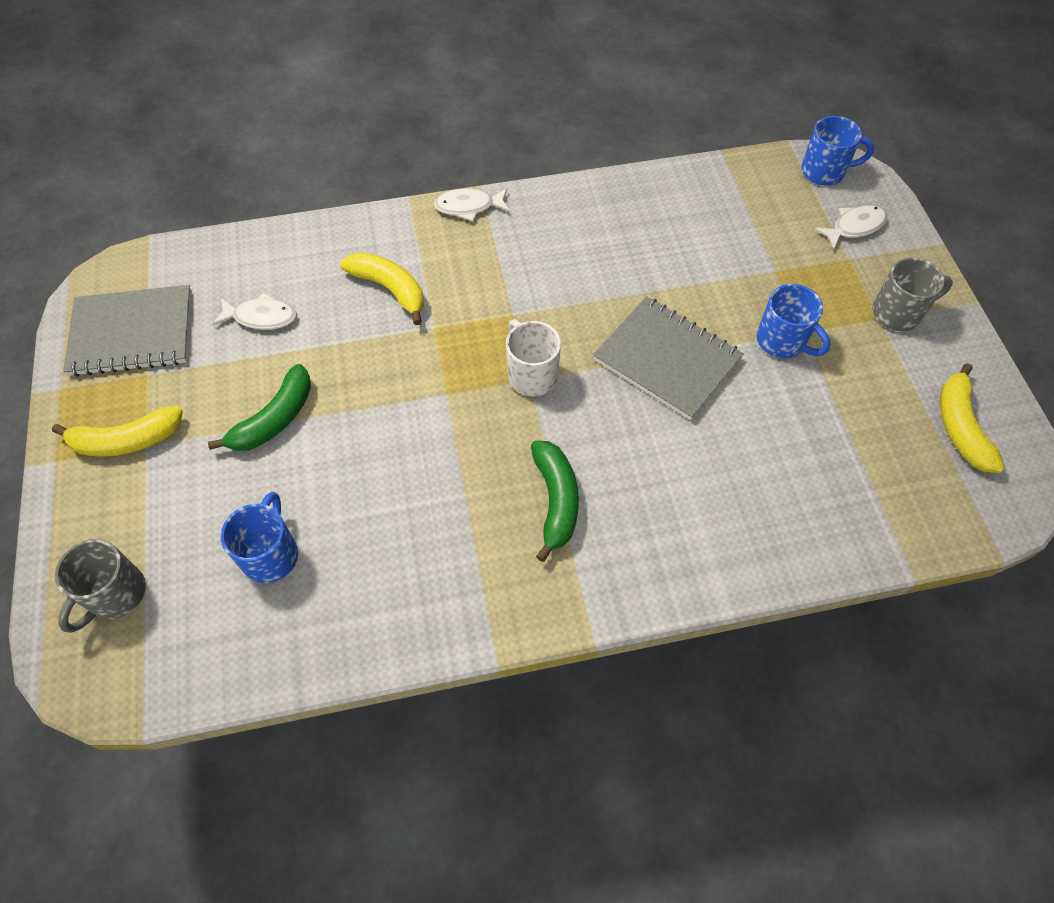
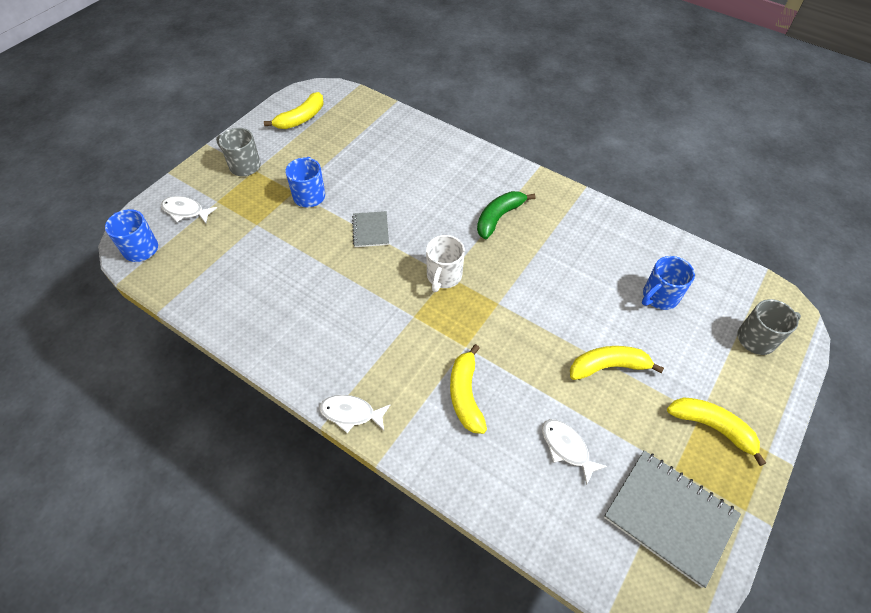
camera: 135 degrees left, 5 degrees down
green banana [208,364,311,451] -> yellow banana [570,346,664,380]
white fish [434,188,510,221] -> white fish turned 150 degrees clockwise [319,395,391,433]
grey notebook [593,296,744,420] -> grey notebook [352,211,389,247], size x0.54

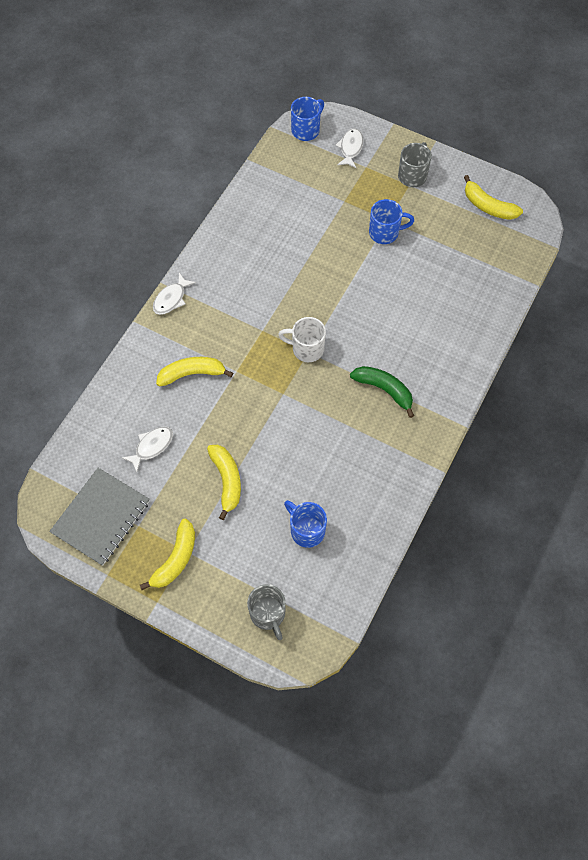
camera: 85 degrees right, 10 degrees up
white fish [319,395,391,433] -> white fish turned 150 degrees counterclockwise [153,273,196,315]
grey notebook [352,211,389,247] -> none

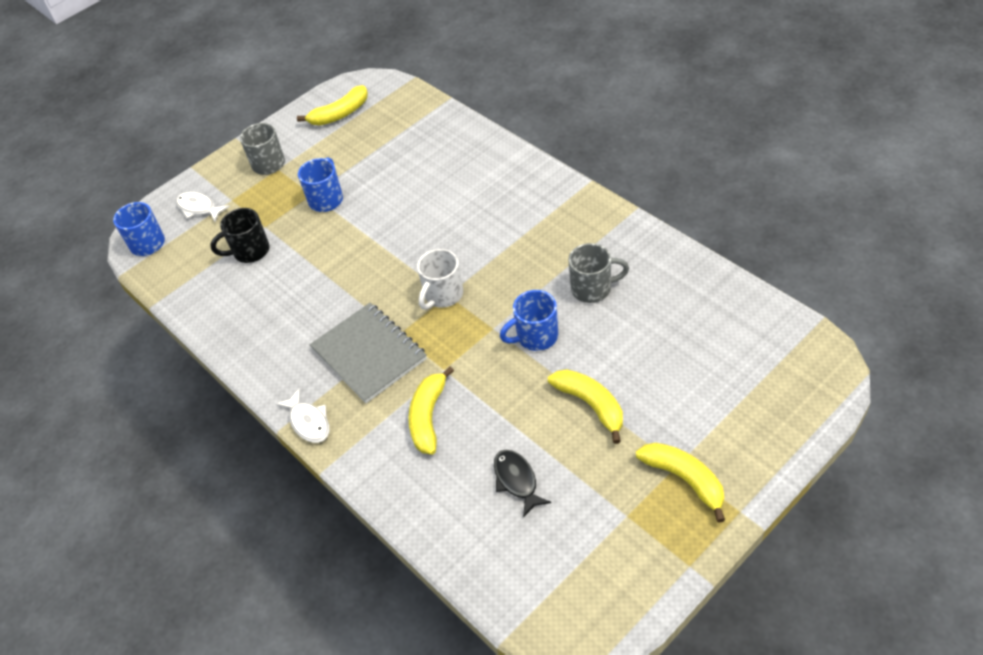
camera: 65 degrees left, 15 degrees down
grey notebook [49,468,150,566] -> grey notebook moved to [310,303,427,403]
white fish [122,427,173,472] -> black fish [494,450,551,518]
yellow banana [207,445,241,520] -> yellow banana turned 45 degrees clockwise [548,369,623,444]
grey mug [247,584,286,640] -> grey mug moved to [568,243,629,303]
blue mug [284,500,327,548] -> blue mug moved to [500,290,558,351]
green banana [350,366,414,418] -> none
none -> black mug [210,208,269,263]

